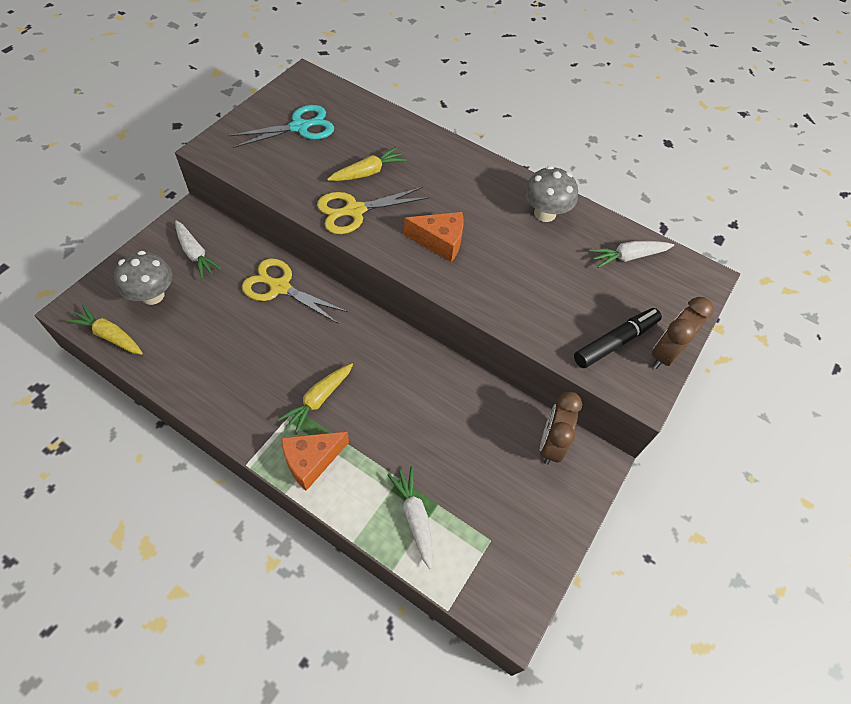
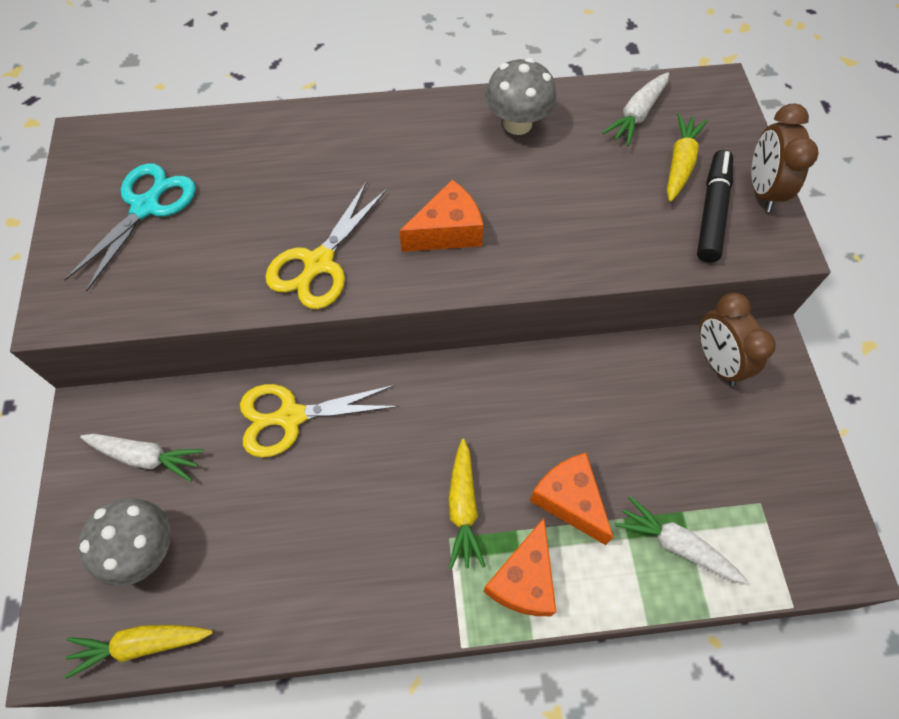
camera: 35 degrees left, 5 degrees up
yellow carrot [327,147,407,181] -> yellow carrot moved to [667,113,707,202]
none -> orange cheese [530,453,614,545]

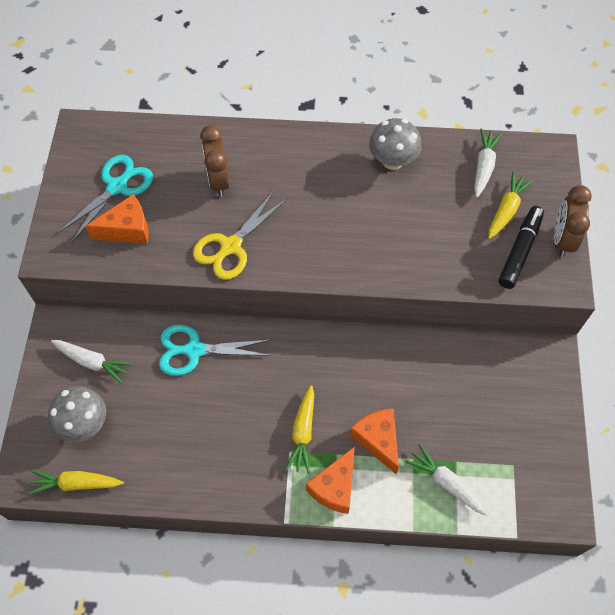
camera: 10 degrees right, 0 degrees up
yellow scissors [240,384,399,458] -> turquoise scissors [159,325,271,376]
orange cheese [399,180,483,252] -> orange cheese moved to [85,194,149,244]
white carrot [602,72,669,146] -> white carrot turned 150 degrees clockwise [474,129,502,198]
brown clock [699,293,776,386] -> brown clock moved to [200,125,230,197]

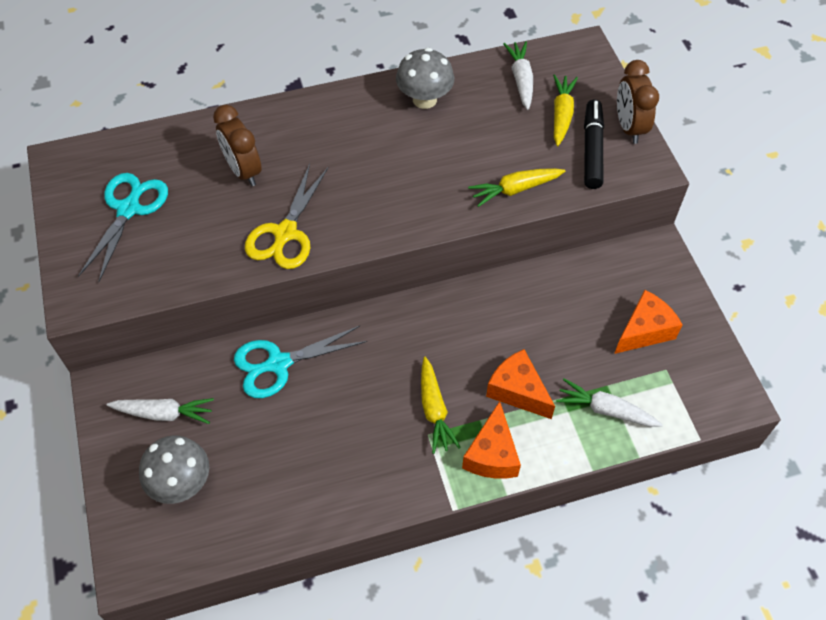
camera: 20 degrees left, 5 degrees down
yellow carrot [28,470,124,495] -> yellow carrot moved to [468,168,565,207]
orange cheese [85,194,149,244] -> orange cheese moved to [614,290,683,354]

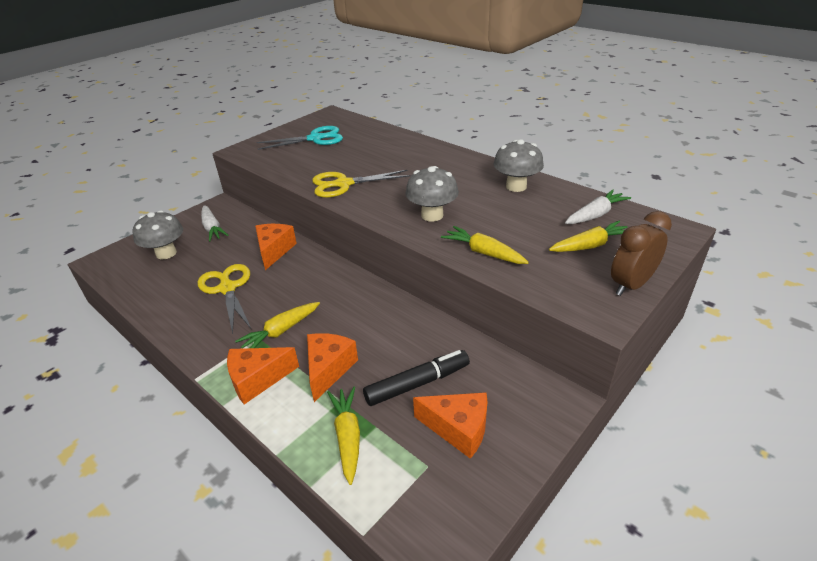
camera: 60 degrees right, 20 degrees down
brown clock [213,105,261,186] -> none
turquoise scissors [234,326,367,398] -> orange cheese [255,224,297,270]
white carrot [556,378,663,427] -> yellow carrot [327,387,360,485]
black marker [584,99,604,189] -> black marker moved to [363,350,470,406]
none -> yellow scissors [198,264,252,334]
none -> grey mushroom [405,166,459,222]

